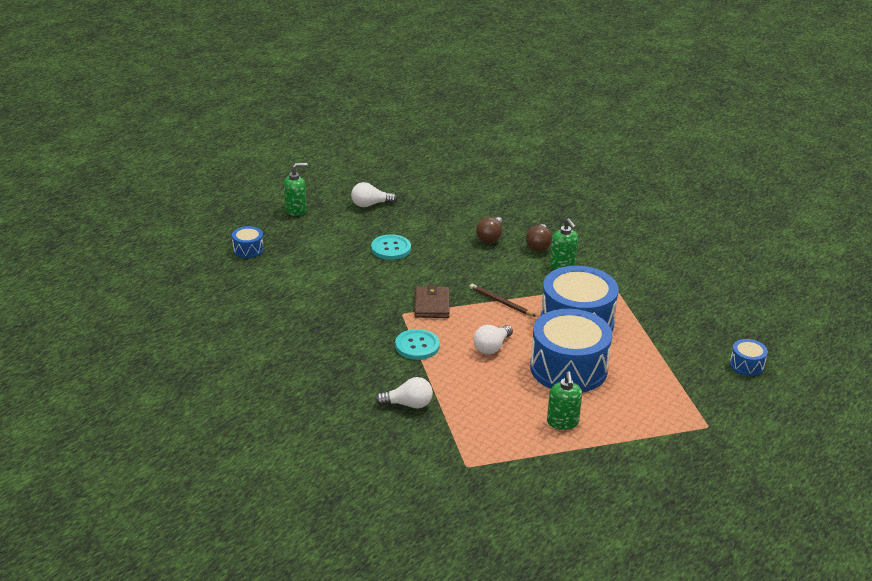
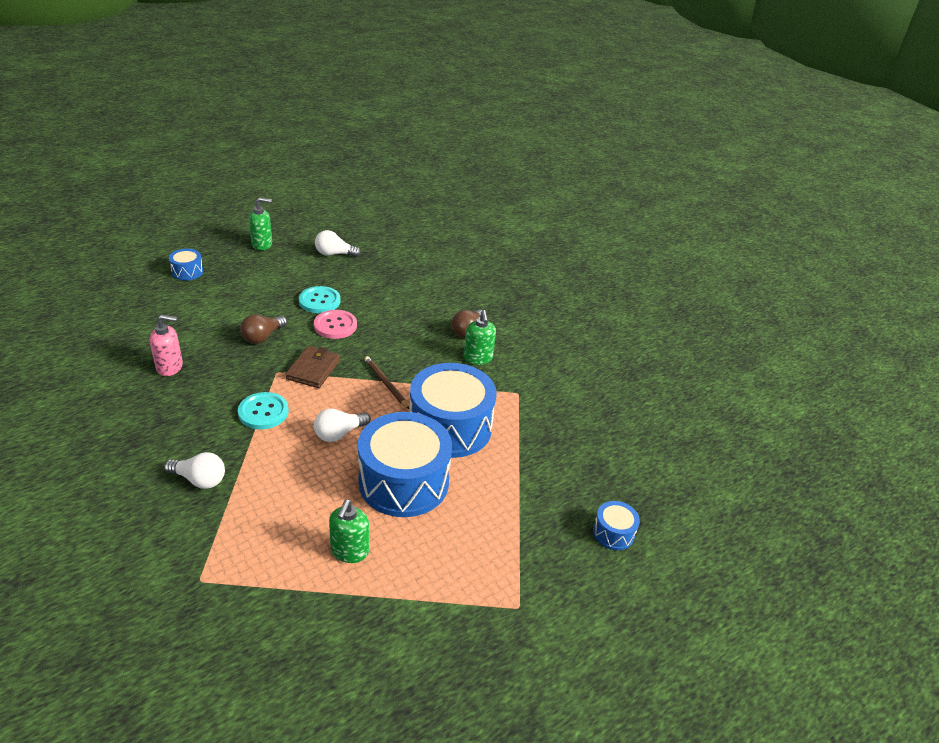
camera: 15 degrees right, 5 degrees up
brown light bulb [476,217,503,243] -> brown light bulb moved to [240,314,287,344]
none -> pink soap dispenser [150,314,183,376]
none -> pink button [314,310,357,339]

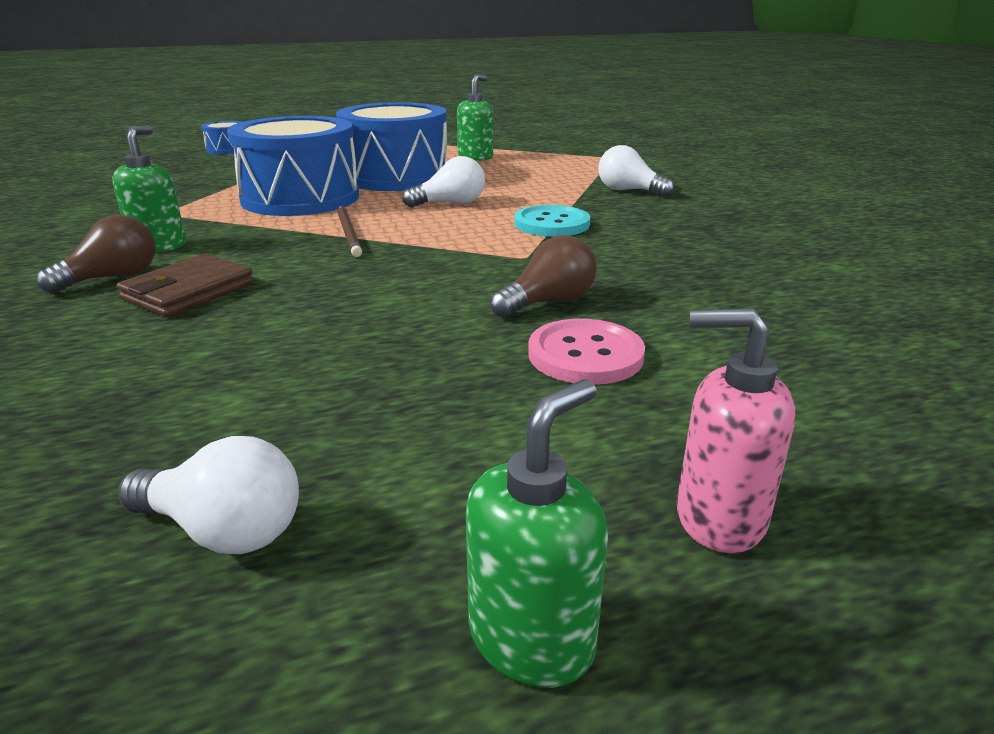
camera: 160 degrees left, 10 degrees down
pink soap dispenser [150,314,183,376] -> pink soap dispenser moved to [677,308,795,553]
blue drum [169,249,203,281] -> none
green soap dispenser [249,197,272,250] -> green soap dispenser turned 120 degrees clockwise [466,379,608,688]
brown wallet [285,346,340,388] -> brown wallet moved to [117,254,254,317]
turquoise button [299,286,340,313] -> none
pink button [314,310,357,339] -> pink button moved to [528,319,645,385]

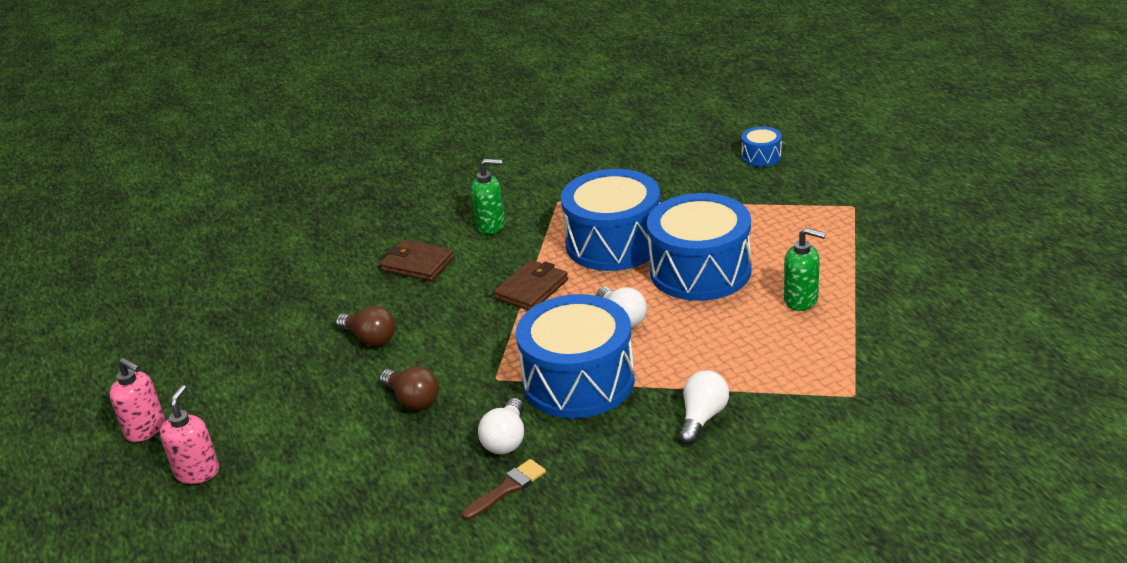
camera: 85 degrees right, 5 degrees up
brown light bulb [37,214,156,294] -> brown light bulb moved to [336,305,395,346]
white light bulb [118,436,299,554] -> white light bulb moved to [478,398,524,454]
brown pencil [337,206,362,257] -> brown wallet [494,260,568,310]
green soap dispenser [466,379,608,688] -> pink soap dispenser [109,358,165,442]
turquoise button [514,205,590,237] -> blue drum [516,294,635,418]
pink button [528,319,645,385] -> none
none -> brown brush [462,459,546,520]

